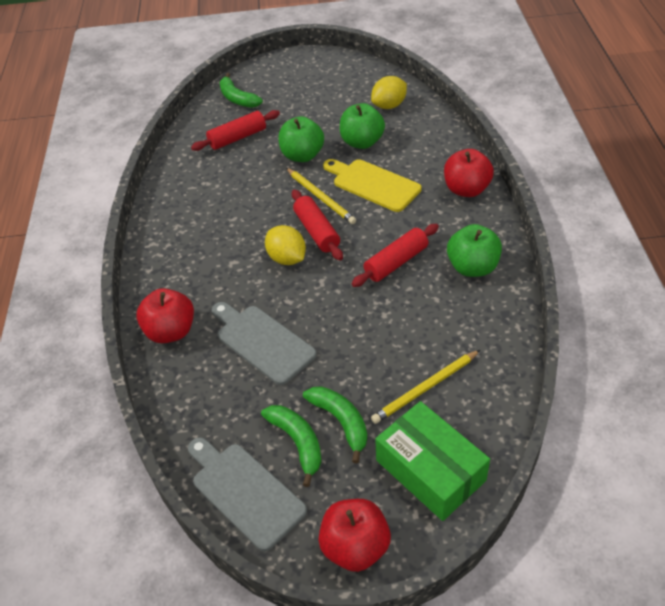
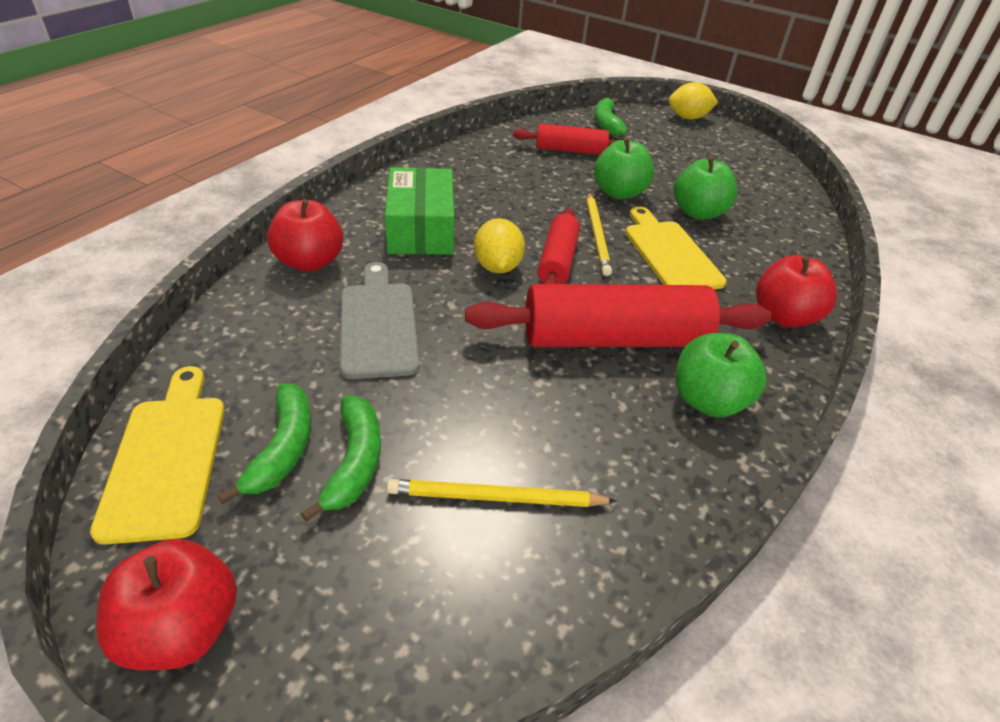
camera: 30 degrees right, 5 degrees down
grey cutting board [188,437,307,551] -> yellow cutting board [90,366,225,545]
red rolling pin [351,224,439,287] -> red rolling pin [465,284,771,347], size x1.75
yellow lemon [371,76,407,109] -> yellow lemon moved to [669,82,718,120]
green box [375,401,490,521] -> green box moved to [385,167,454,255]

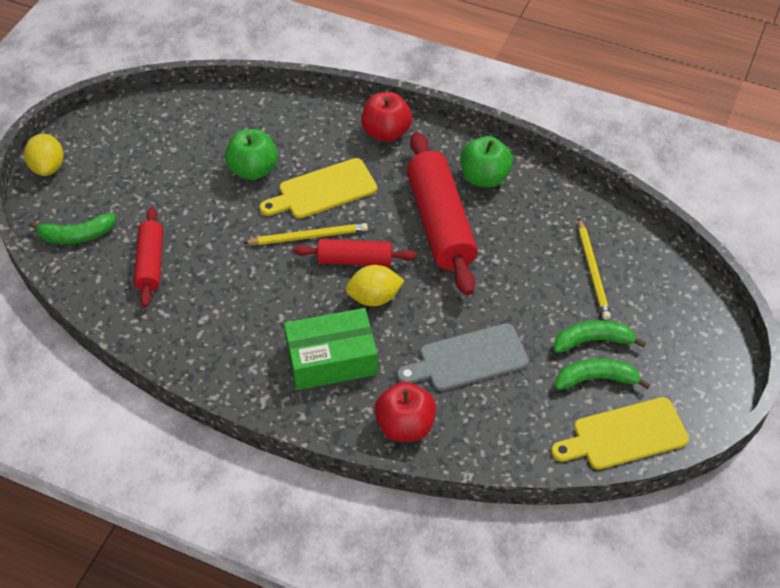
camera: 95 degrees left, 10 degrees up
red apple [96,539,237,670] -> none
green apple [594,137,654,200] -> none

